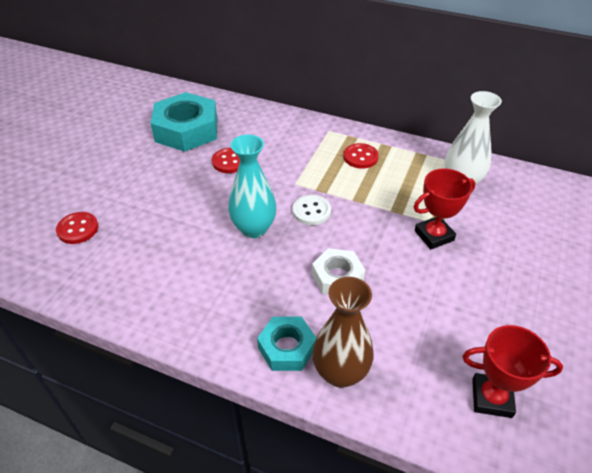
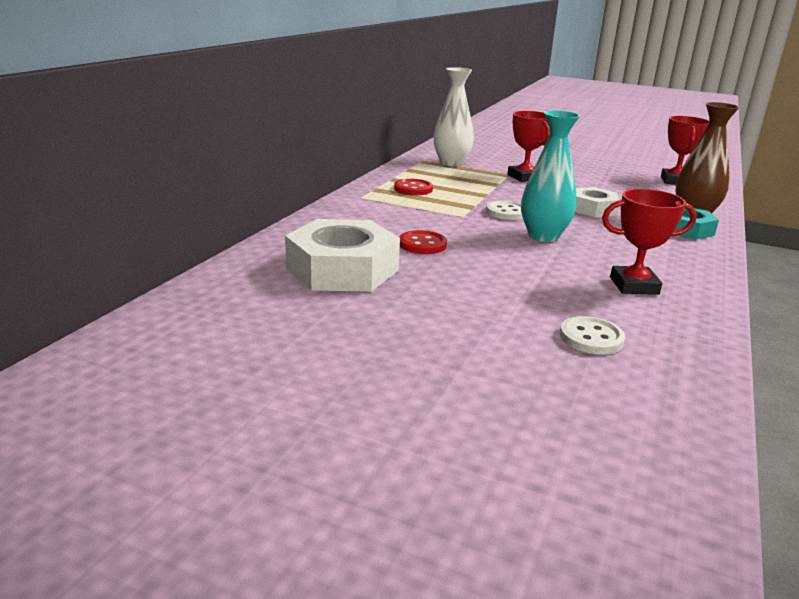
camera: 90 degrees left, 20 degrees down
red button [56,212,98,244] -> white button [560,316,625,355]
turquoise nut [150,92,217,152] -> white nut [285,219,400,292]
none -> red trophy [602,189,697,295]

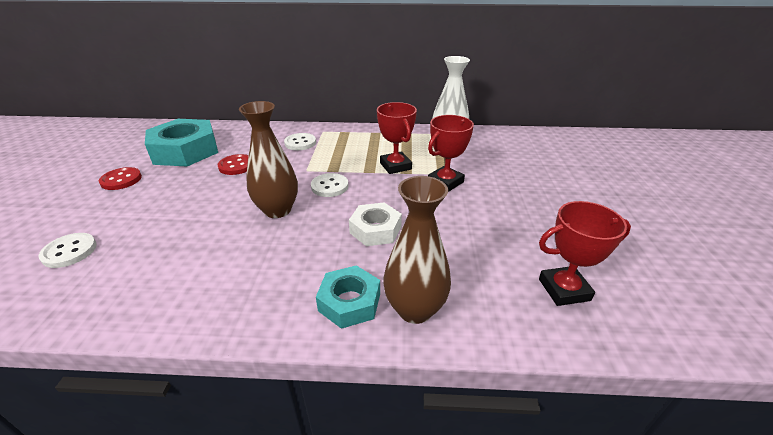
camera: 70 degrees right, 10 degrees up
white nut [285,219,400,292] -> turquoise nut [145,119,218,167]
red button [394,179,433,195] -> red button moved to [99,167,142,190]
turquoise vase [521,110,580,242] -> brown vase [239,101,298,218]
red trophy [602,189,697,295] -> red trophy moved to [377,102,417,174]
none -> white button [284,133,316,150]

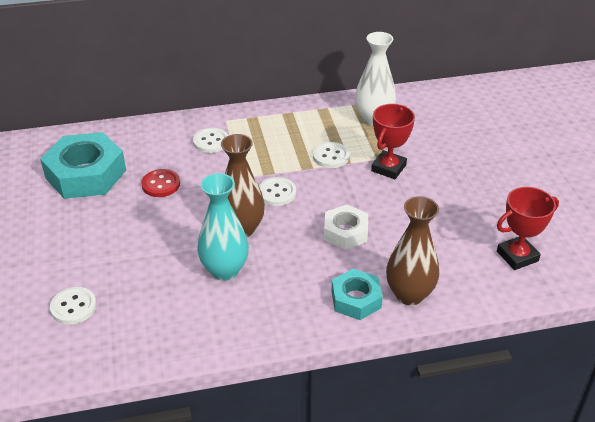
camera: 15 degrees left, 5 degrees up
red button [99,167,142,190] -> none
red trophy [377,102,417,174] -> white button [313,142,349,168]
none -> turquoise vase [198,173,249,281]

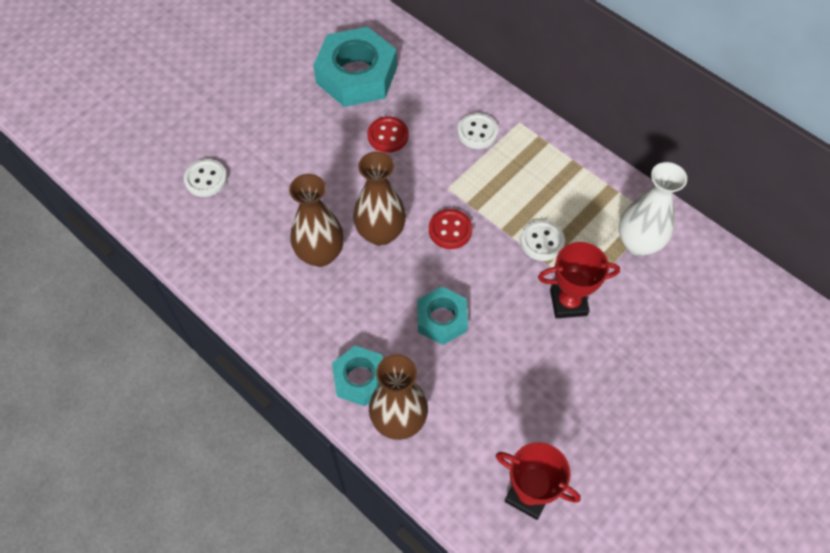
camera: 55 degrees right, 20 degrees up
turquoise vase [198,173,249,281] -> brown vase [289,174,344,267]
white button [259,177,296,206] -> red button [429,209,472,249]
white nut [324,205,368,250] -> turquoise nut [418,286,468,345]

